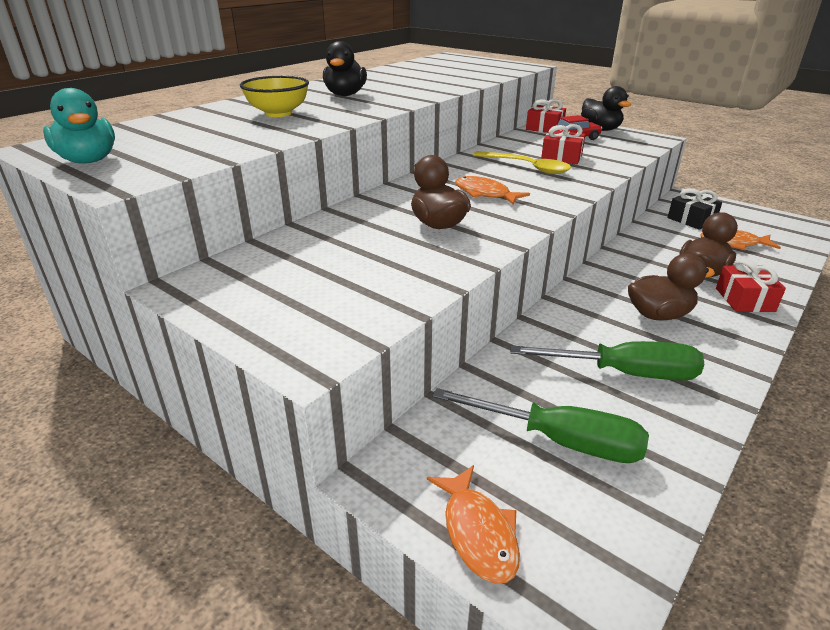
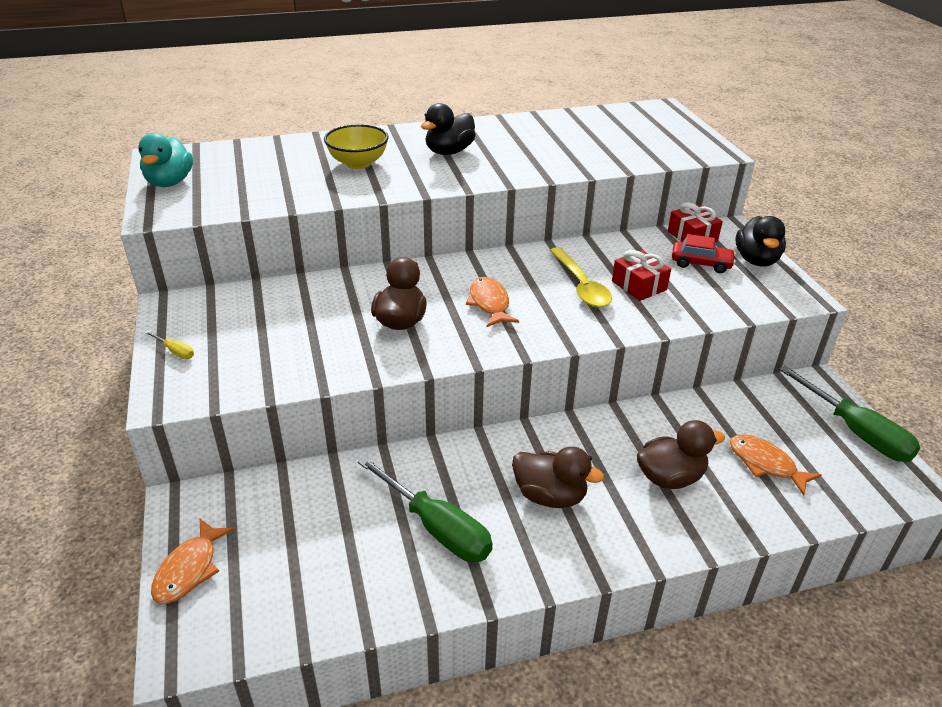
camera: 35 degrees right, 5 degrees up
green screwdriver [433,388,649,463] -> green screwdriver moved to [779,366,920,462]
black gift [668,188,722,230] -> none
red gift [716,258,786,312] -> none
none -> yellow screwdriver [144,331,194,359]

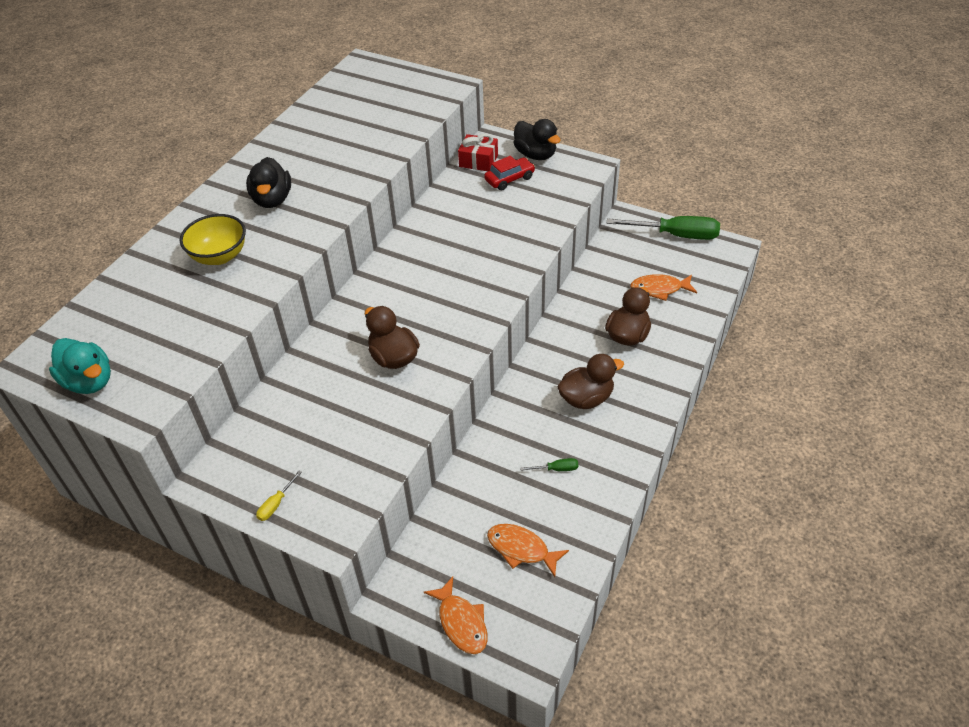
camera: 45 degrees left, 10 degrees up
yellow screwdriver [144,331,194,359] -> yellow screwdriver turned 135 degrees clockwise [256,471,302,521]
green screwdriver [358,456,493,562] -> green screwdriver [520,458,578,471], size x0.42
orange fish [466,277,519,327] -> orange fish moved to [487,524,569,577]
yellow spoon [549,247,612,308] -> none
red gift [612,250,671,301] -> none

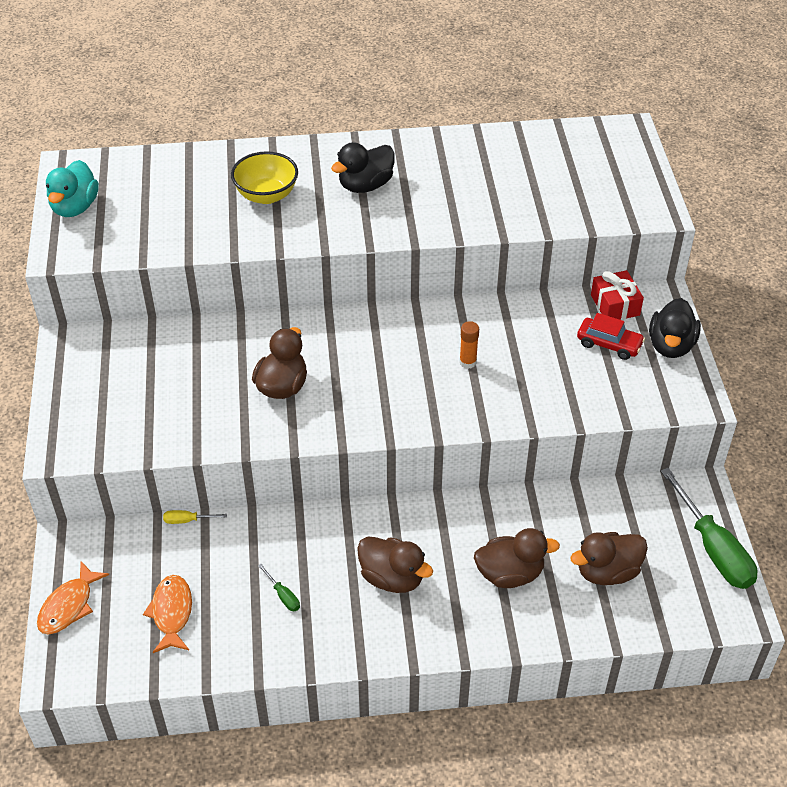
camera: 55 degrees right, 0 degrees up
yellow screwdriver [256,471,302,521] -> yellow screwdriver moved to [163,510,227,524]
orange fish [630,274,697,301] -> brown duck [570,532,648,585]
none -> orange glue stick [459,321,479,369]

